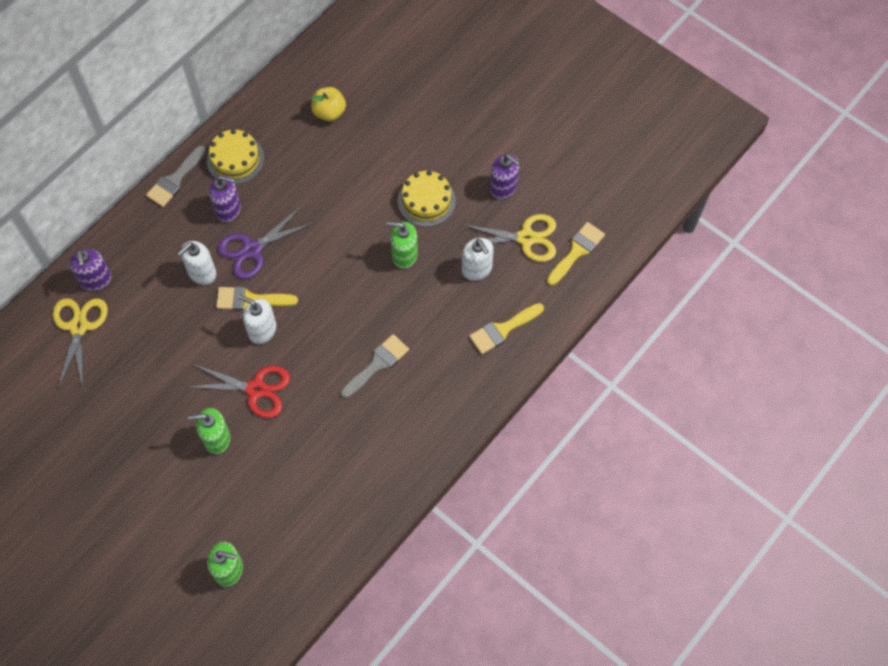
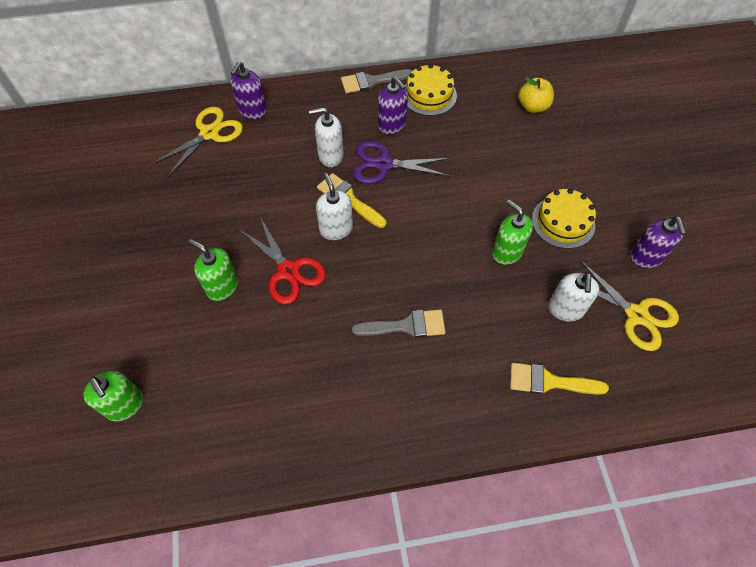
camera: 40 degrees right, 5 degrees down
yellow brush [547,222,605,285] -> none

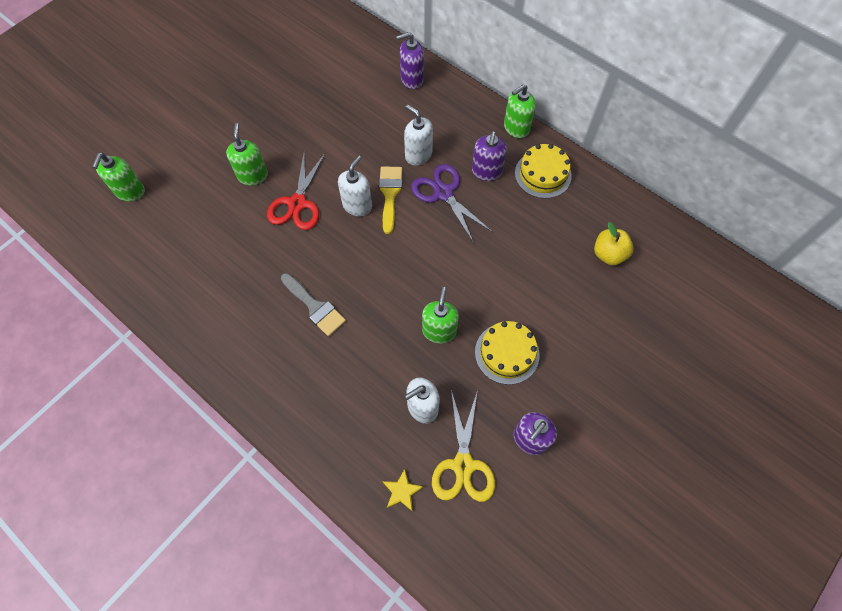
camera: 50 degrees right, 5 degrees up
yellow scissors [152,107,243,177] -> none
grey brush [341,69,412,93] -> green soap dispenser [504,84,536,138]
yellow brush [510,363,609,395] -> none
none -> yellow star [382,469,423,512]

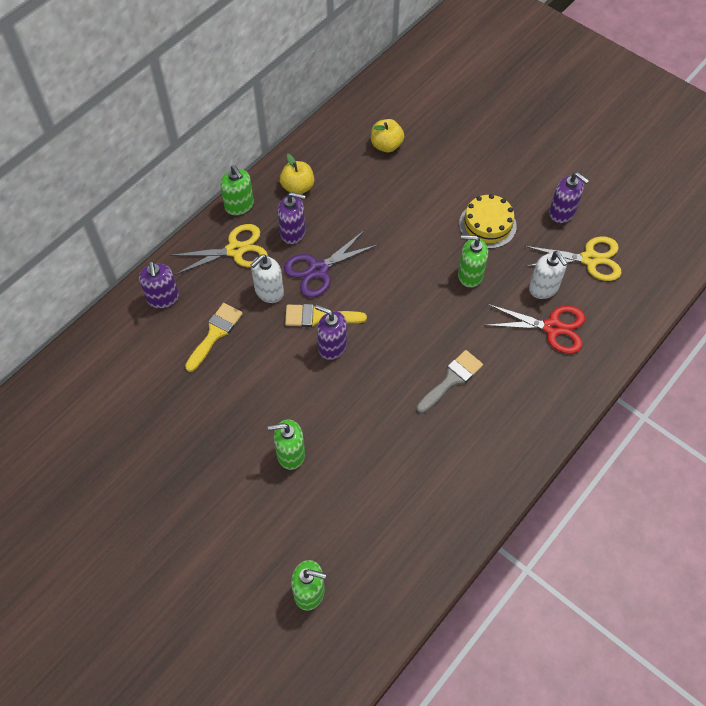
camera: 90 degrees left, 5 degrees down
red scissors [267,151,325,230] -> red scissors moved to [484,304,585,354]
white soap dispenser [338,155,372,216] -> purple soap dispenser [315,305,347,360]
yellow star [382,469,423,512] -> none
yellow cake [515,144,572,198] -> yellow apple [280,154,314,194]
none -> yellow scissors [169,224,268,275]
none -> yellow brush [185,303,243,372]

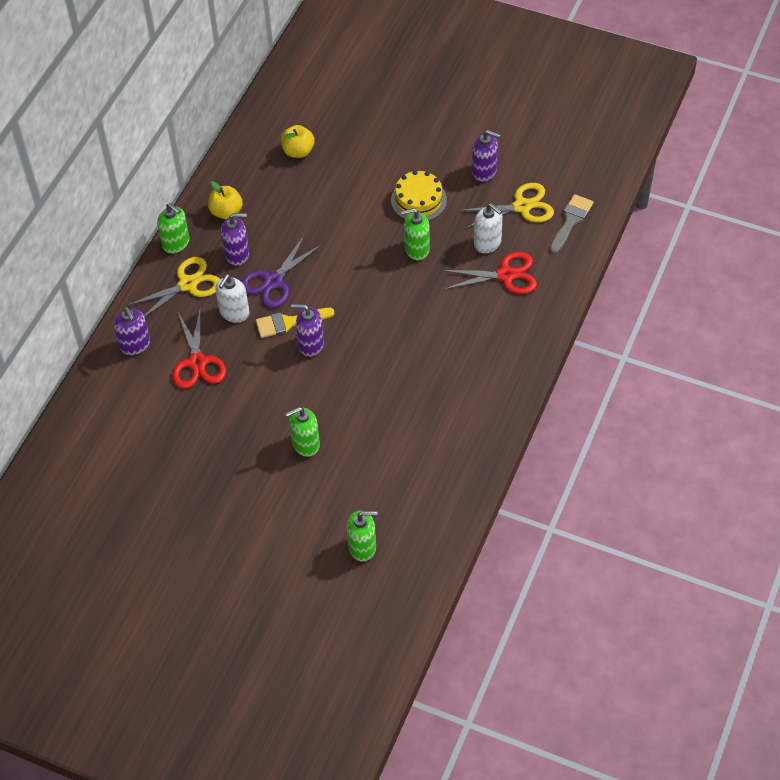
camera: 15 degrees left, 5 degrees down
yellow brush [185,303,243,372] -> red scissors [172,310,226,389]
grey brush [416,350,483,413] -> grey brush moved to [550,194,594,253]

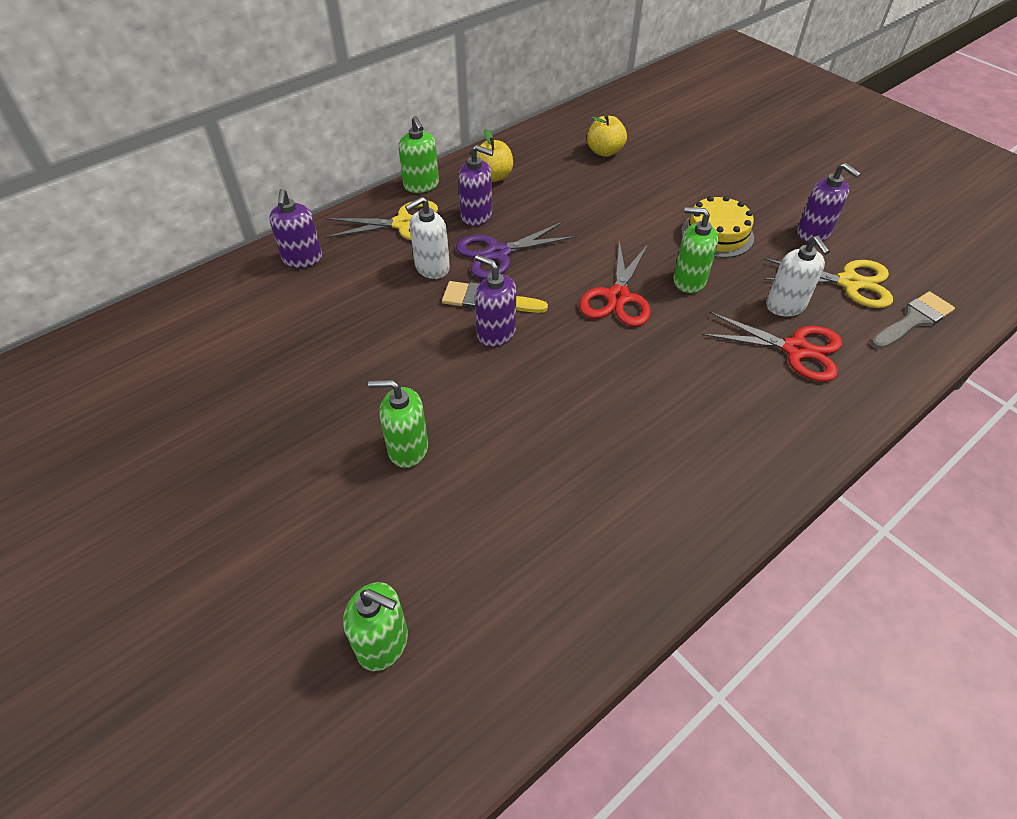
camera: 25 degrees right, 5 degrees down
red scissors [172,310,226,389] -> red scissors moved to [579,240,651,327]

